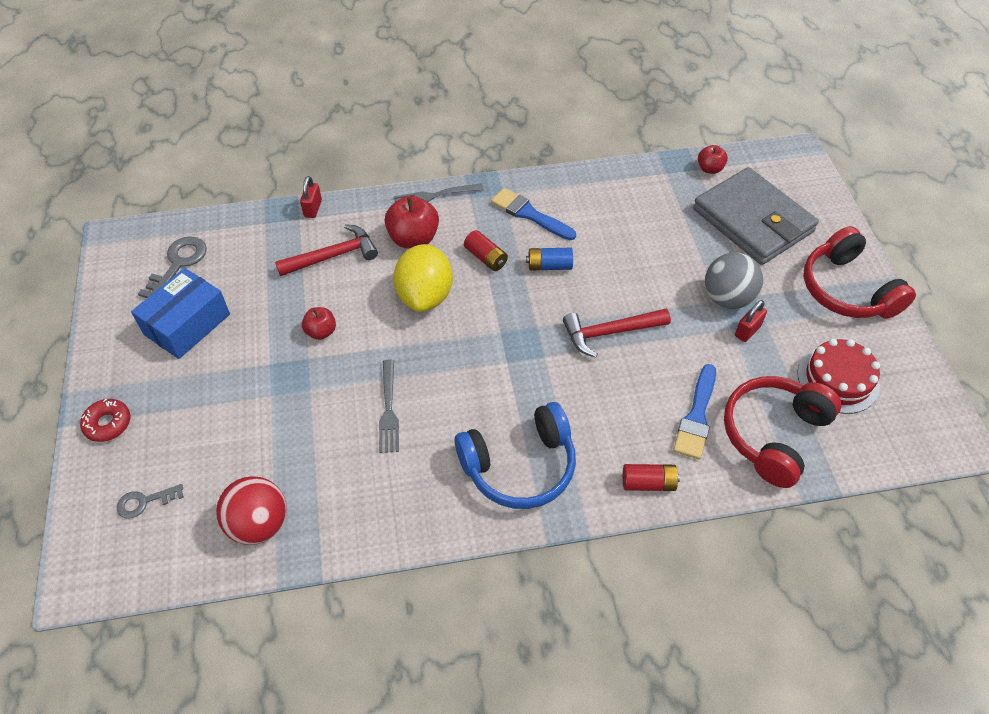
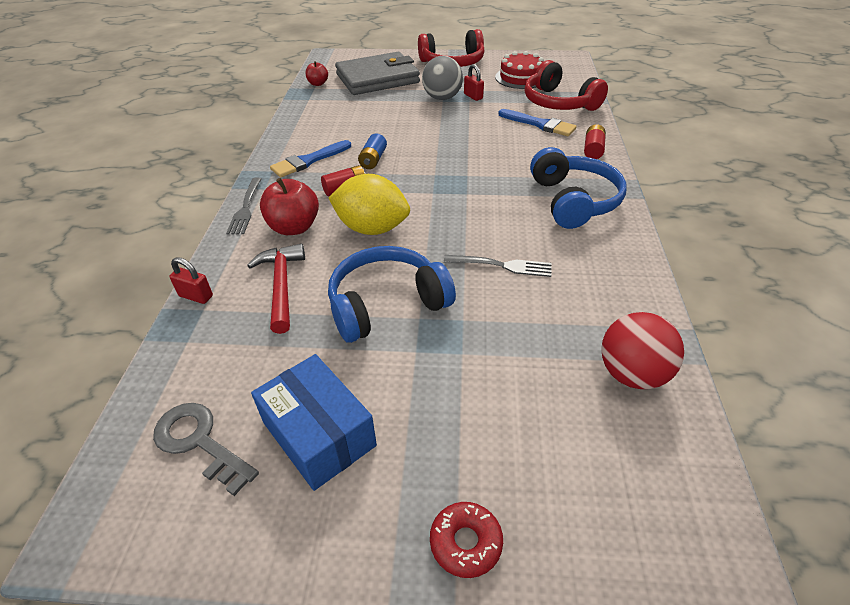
camera: 75 degrees left, 10 degrees down
grey key [117,484,184,519] -> none
red apple [302,307,336,340] -> blue headphones [328,246,456,343]
red hammer [563,309,671,358] -> none

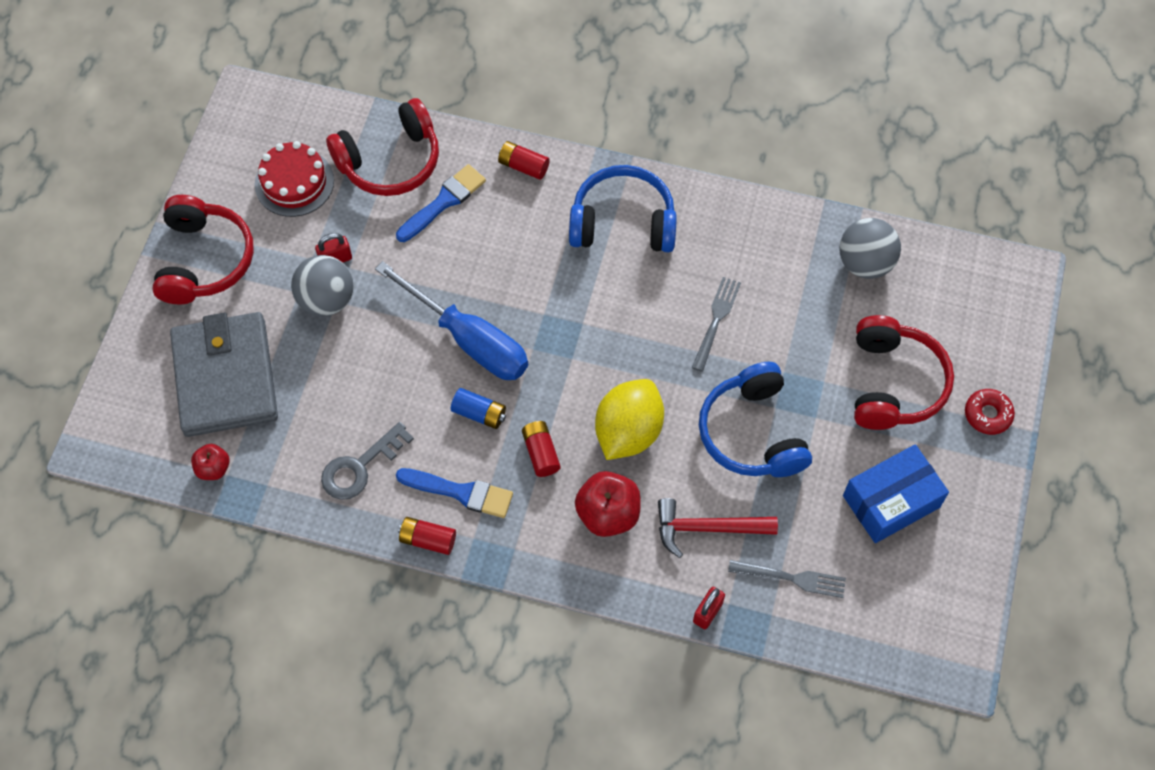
camera: 80 degrees left, 20 degrees up
grey key [153,403,259,496] -> grey key moved to [321,422,414,500]
grey fork [226,177,261,235] -> grey fork moved to [728,560,846,598]
blue brush [270,140,351,177] -> blue brush turned 45 degrees counterclockwise [396,468,513,518]
red ball [601,312,684,389] -> grey ball [839,218,901,279]
none -> blue screwdriver [375,261,528,380]
none -> red battery [398,517,456,555]
none -> red headphones [854,315,954,430]

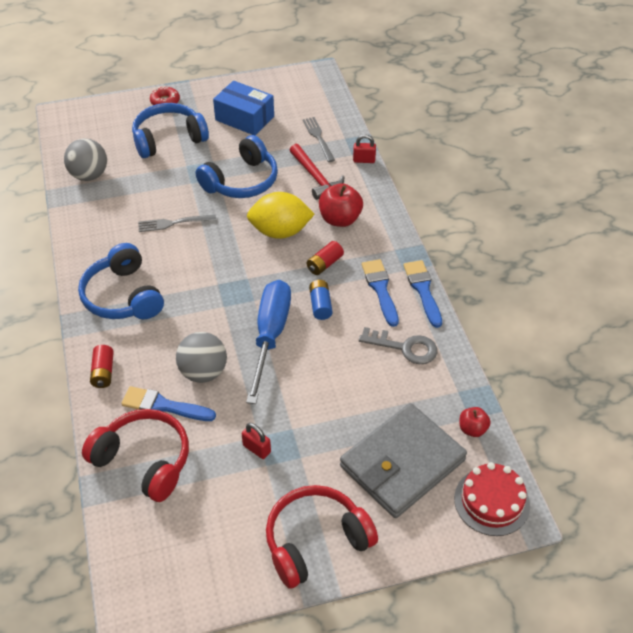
camera: 120 degrees left, 15 degrees down
red cake [255,141,334,217] -> red cake moved to [454,462,530,536]
grey ball [291,255,354,316] -> grey ball moved to [176,332,227,383]
red battery [398,517,456,555] -> blue brush [403,260,442,328]
red headphones [854,315,954,430] -> blue headphones [132,103,209,158]

